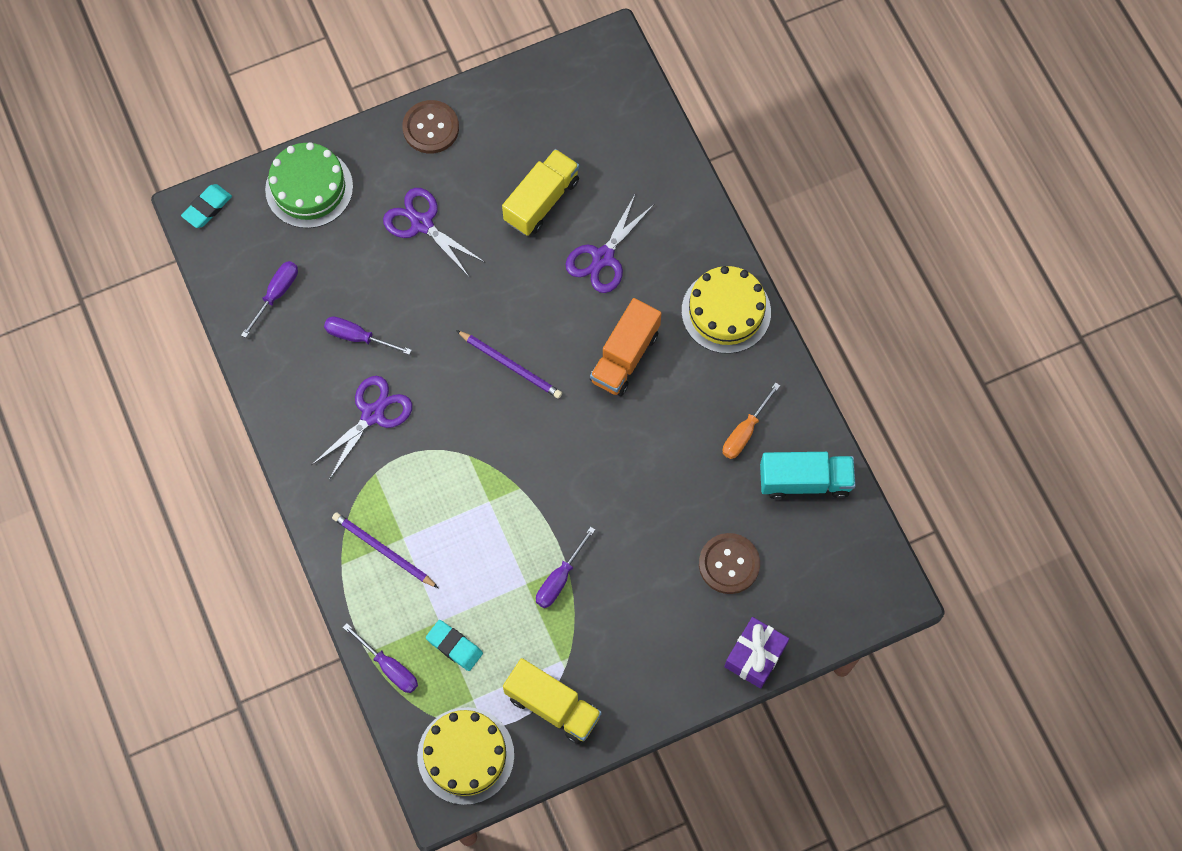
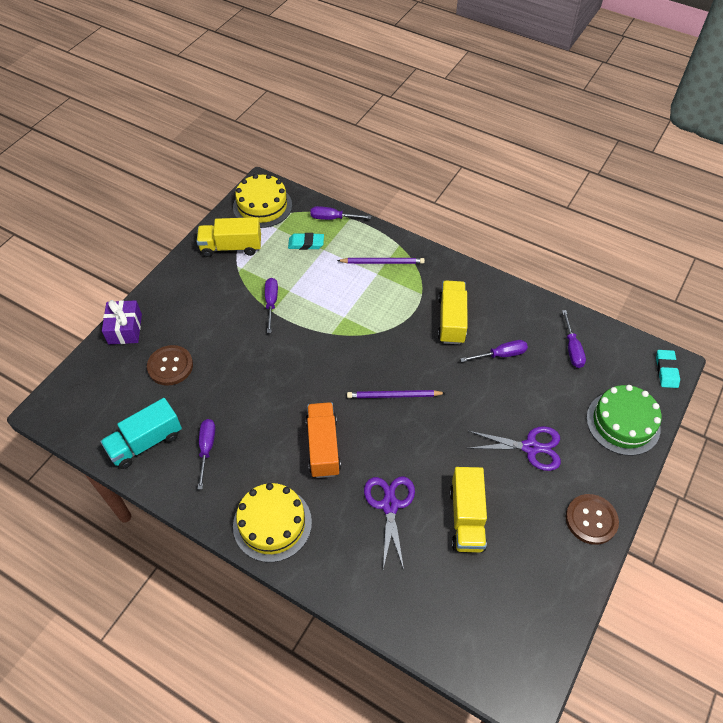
camera: 145 degrees right, 15 degrees down
purple scissors [312,376,412,480] -> yellow truck [438,281,468,344]
orange screwdriver [723,382,780,459] -> purple screwdriver [198,419,215,489]

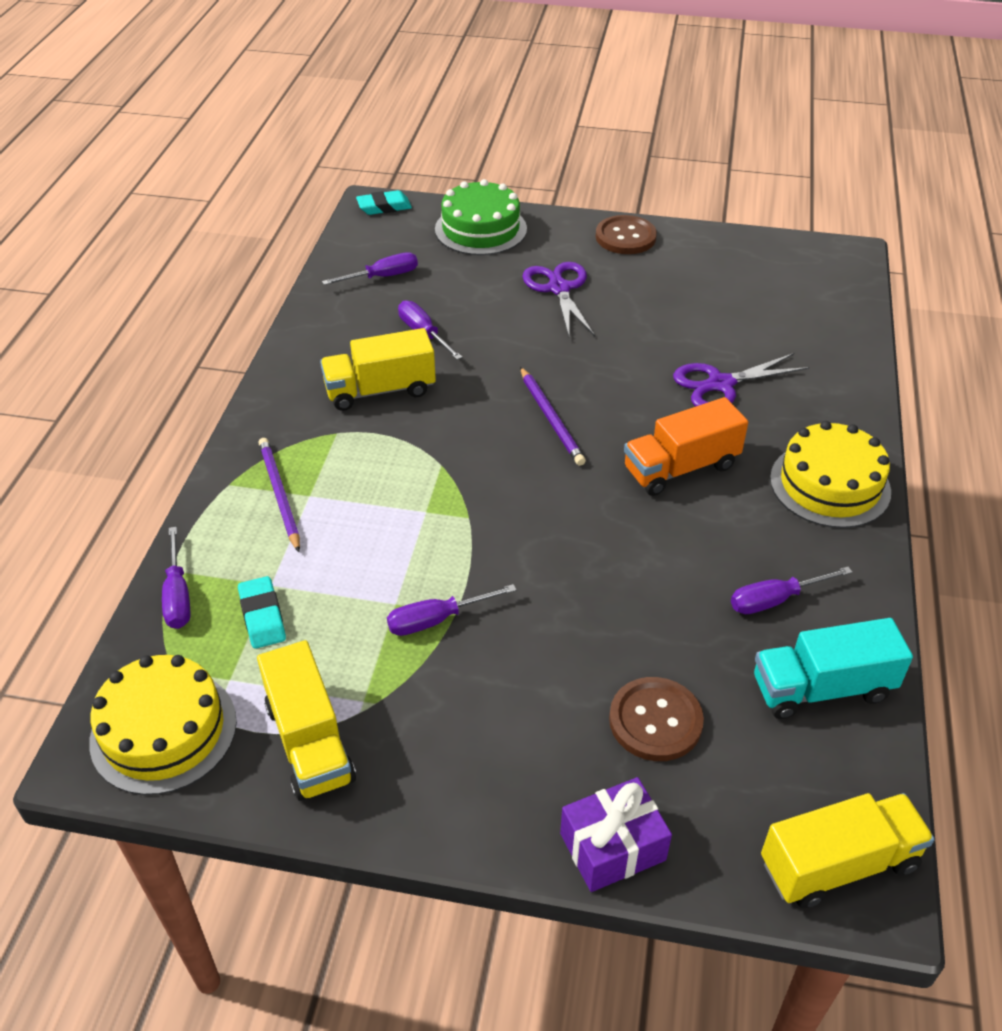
camera: 110 degrees left, 10 degrees down
turquoise truck [100,398,182,469] -> turquoise truck turned 135 degrees clockwise [754,618,913,719]
yellow truck [449,467,487,552] -> yellow truck moved to [761,793,935,908]

